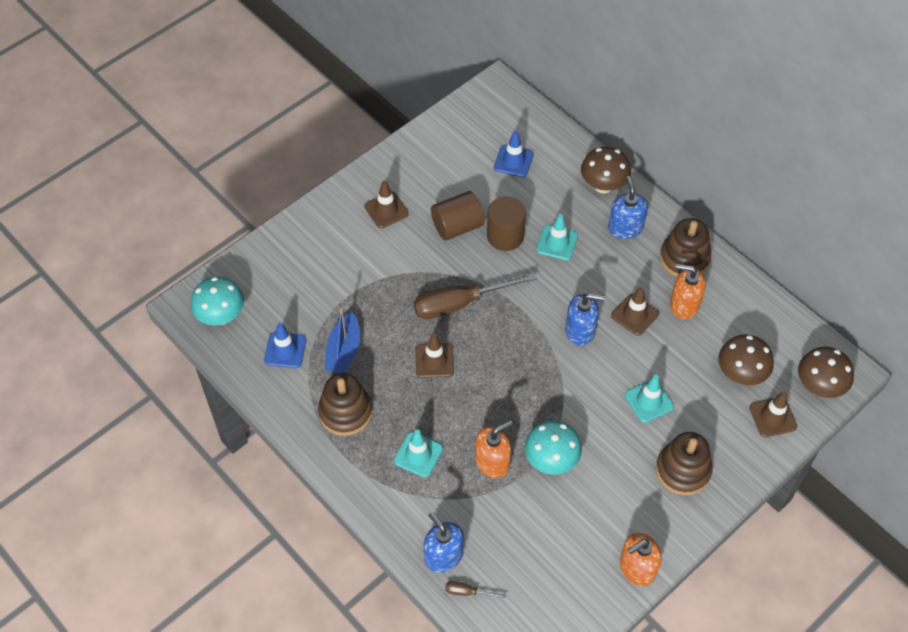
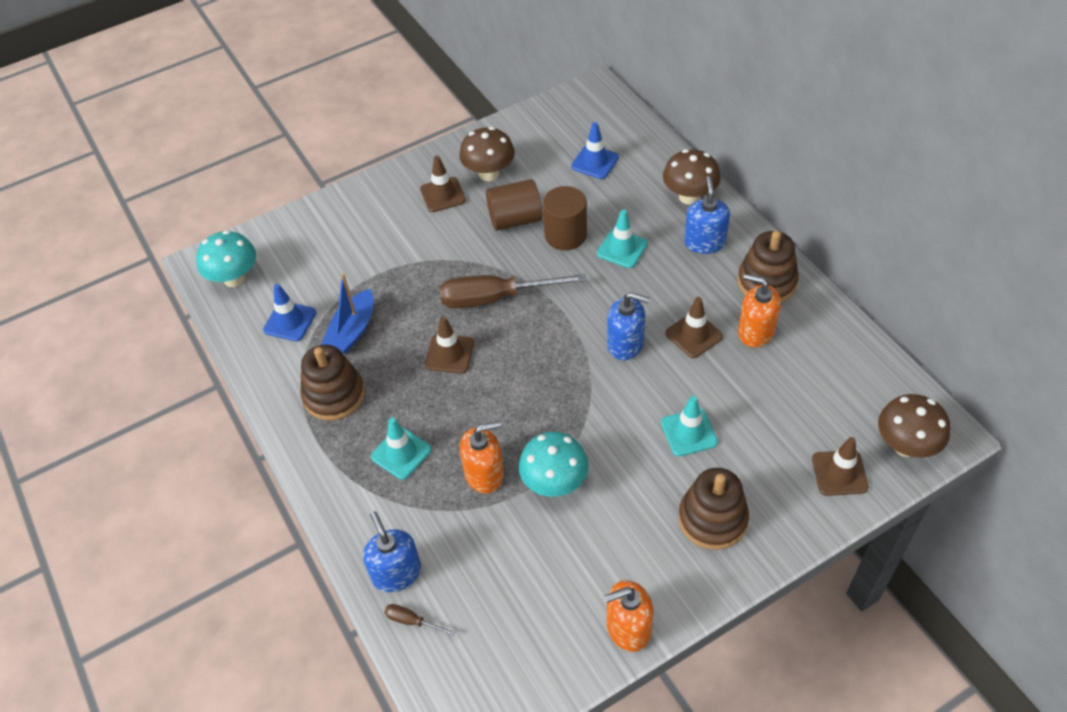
camera: 15 degrees right, 5 degrees down
brown mushroom [718,334,774,385] -> brown mushroom moved to [459,127,515,181]

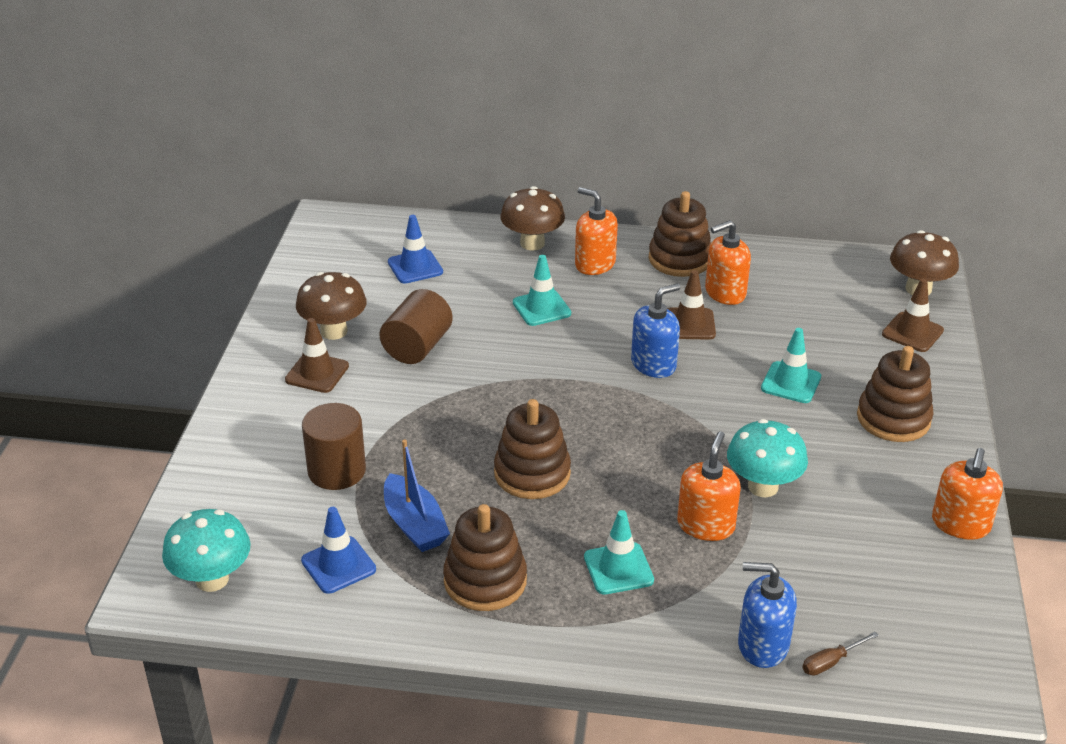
camera: 55 degrees left, 15 degrees down
brown traffic cone [425,316,474,374] -> brown stacking toy [494,399,571,499]
brown screwdriver [440,274,586,308] -> none
brown cylinder [543,186,587,250] -> brown cylinder moved to [302,403,366,490]
blue soap dispenser [684,176,730,254] -> orange soap dispenser [575,187,618,275]

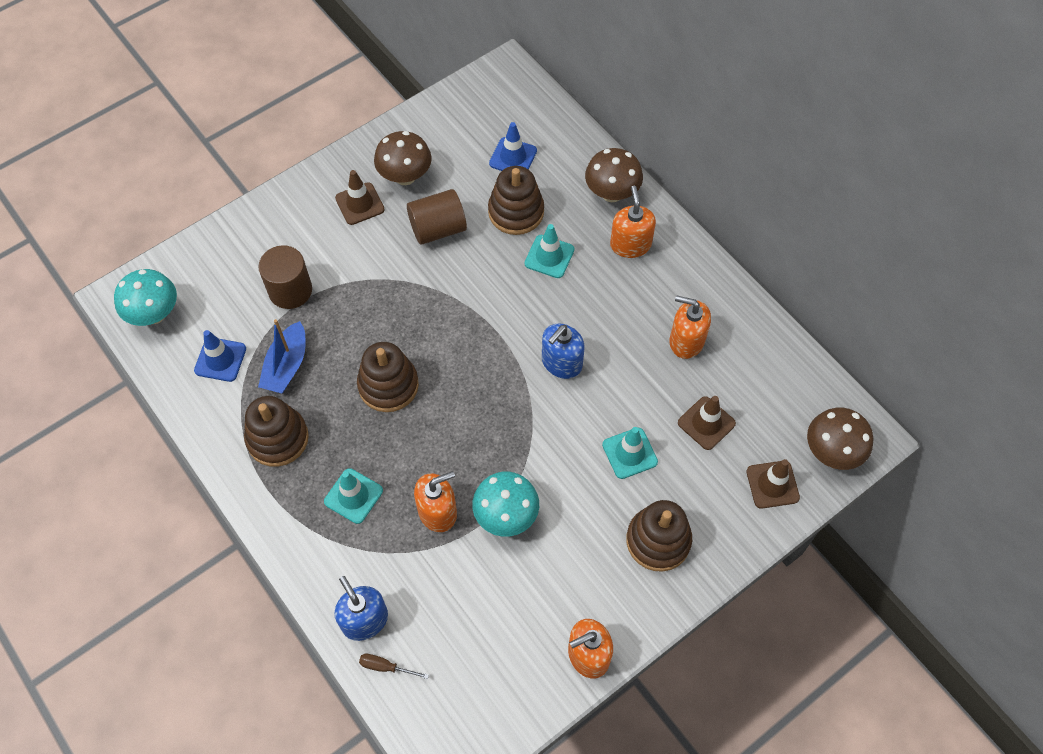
camera: 45 degrees right, 25 degrees up
blue soap dispenser [631,283,680,378] -> blue soap dispenser turned 120 degrees clockwise [542,324,585,379]
brown stacking toy [649,191,711,277] -> brown stacking toy moved to [488,166,544,235]
brown traffic cone [667,270,716,340] -> brown traffic cone moved to [678,396,736,450]

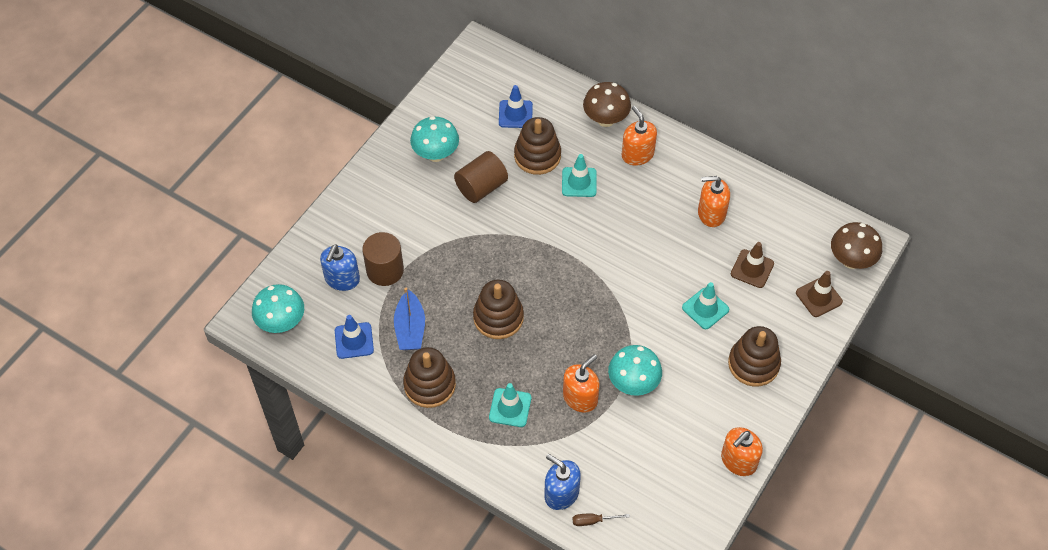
camera: 20 degrees left, 5 degrees down
brown traffic cone [335,170,385,225] -> none
brown mushroom [374,131,432,185] -> turquoise mushroom [410,116,459,162]
blue soap dispenser [542,324,585,379] -> blue soap dispenser moved to [320,244,360,291]

